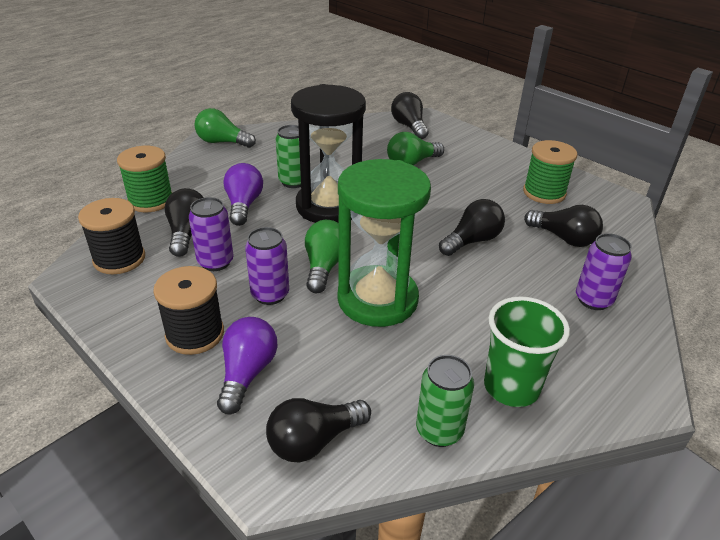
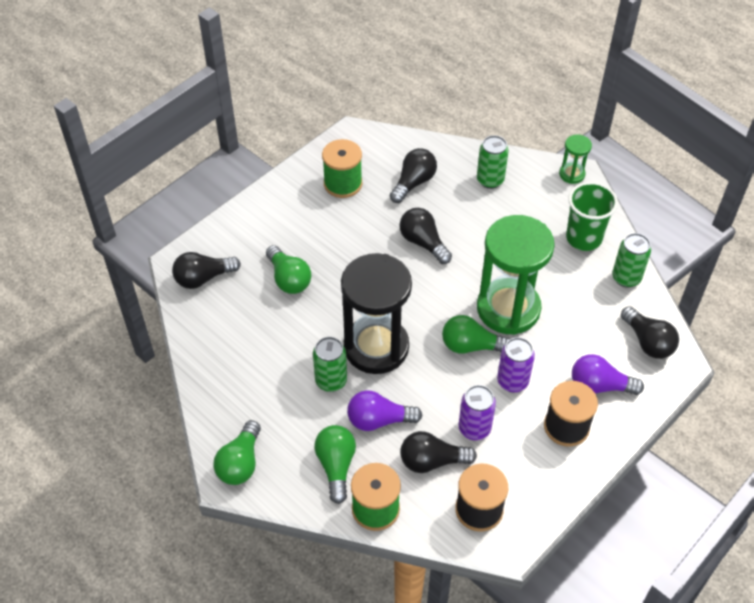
camera: 90 degrees left, 15 degrees up
purple can [576,233,632,310] -> green can [477,135,509,189]
none -> green light bulb [314,425,356,504]
none -> green hourglass [559,134,592,184]

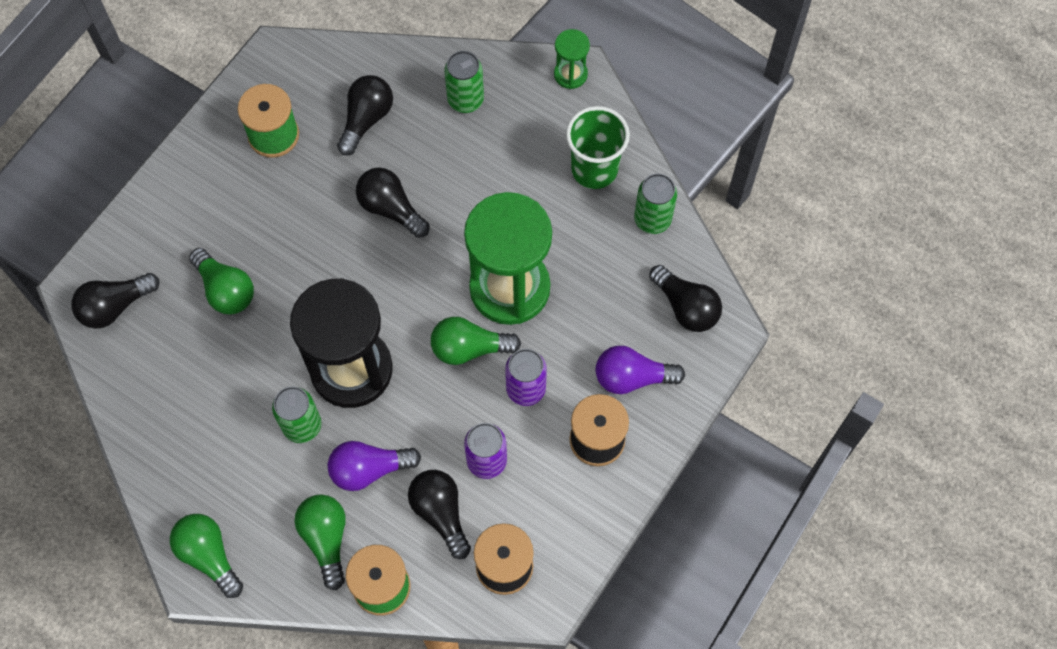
camera: 10 degrees left, 15 degrees up
green light bulb [213,420,261,485] -> green light bulb turned 135 degrees clockwise [170,514,243,598]
black light bulb [400,431,477,473] -> black light bulb turned 75 degrees clockwise [408,470,471,559]

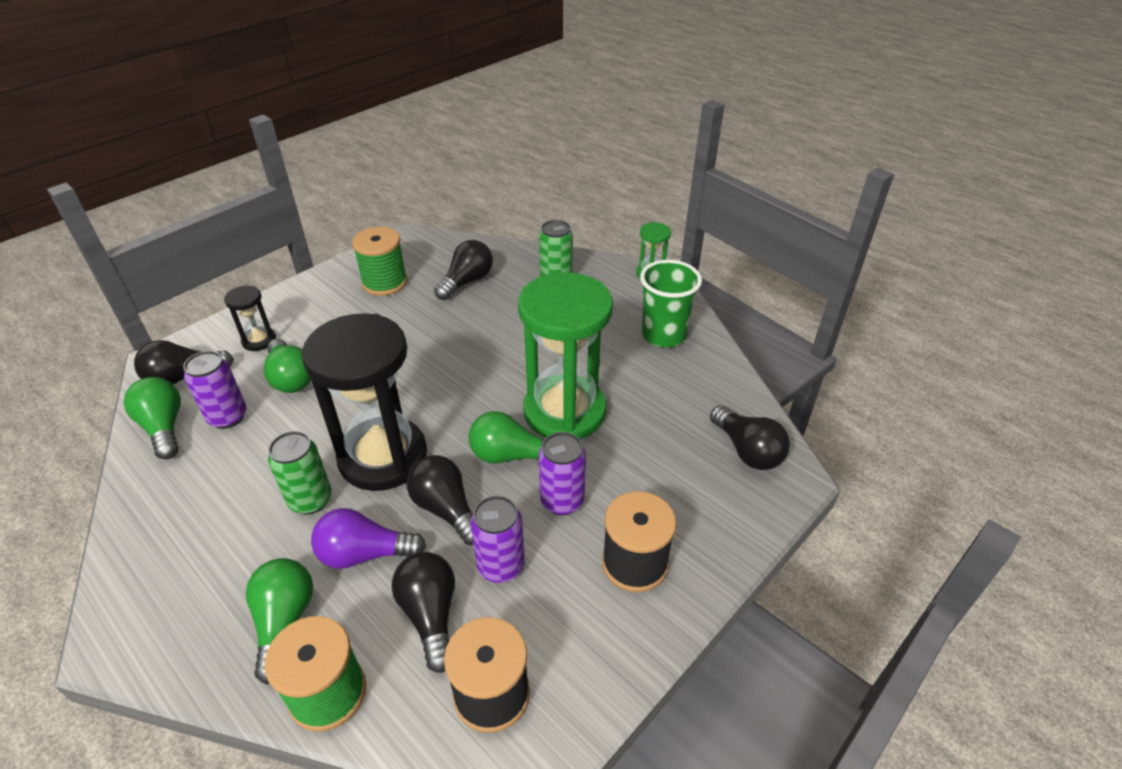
camera: 10 degrees right, 25 degrees down
green light bulb [170,514,243,598] -> green light bulb moved to [124,377,181,459]
black light bulb [356,167,430,238] -> black light bulb moved to [406,455,473,545]
purple light bulb [596,346,685,394] -> none
green can [634,174,677,234] -> none
none -> purple can [183,351,247,429]
none -> black hourglass [224,285,276,351]

